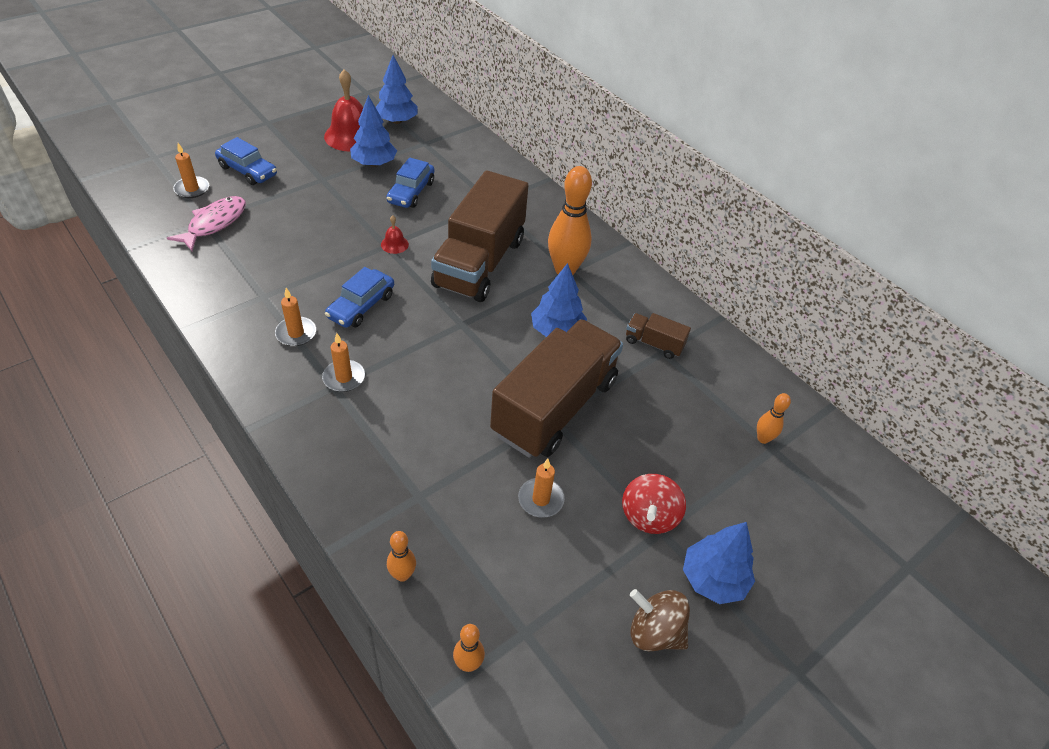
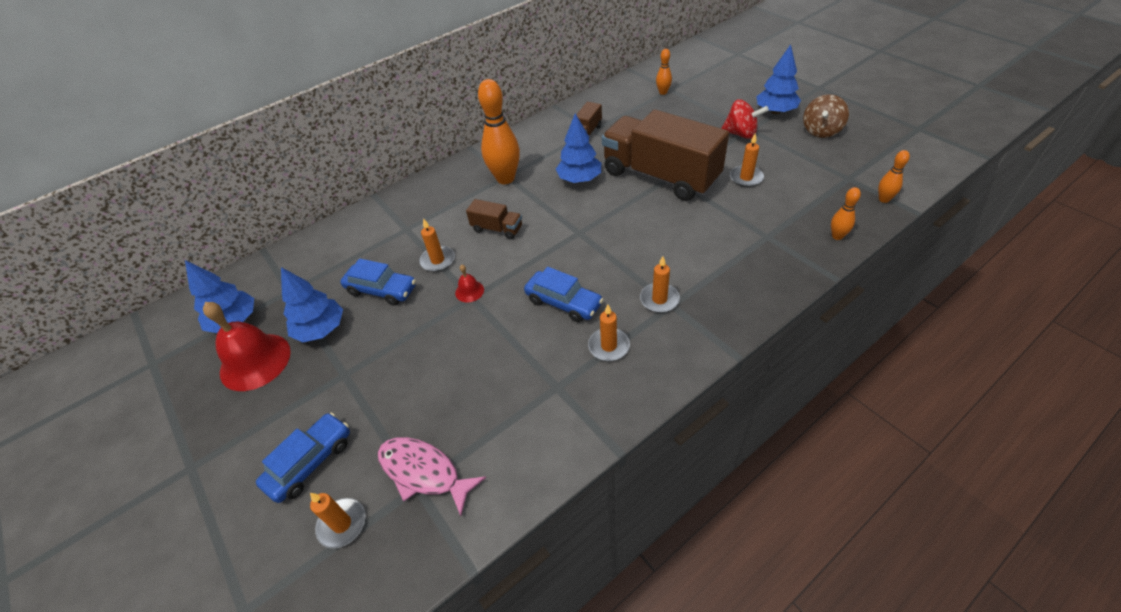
camera: 80 degrees left, 0 degrees up
brown truck [431,170,528,302] -> brown truck [466,199,522,240], size x0.43
none -> orange candle [419,218,455,272]

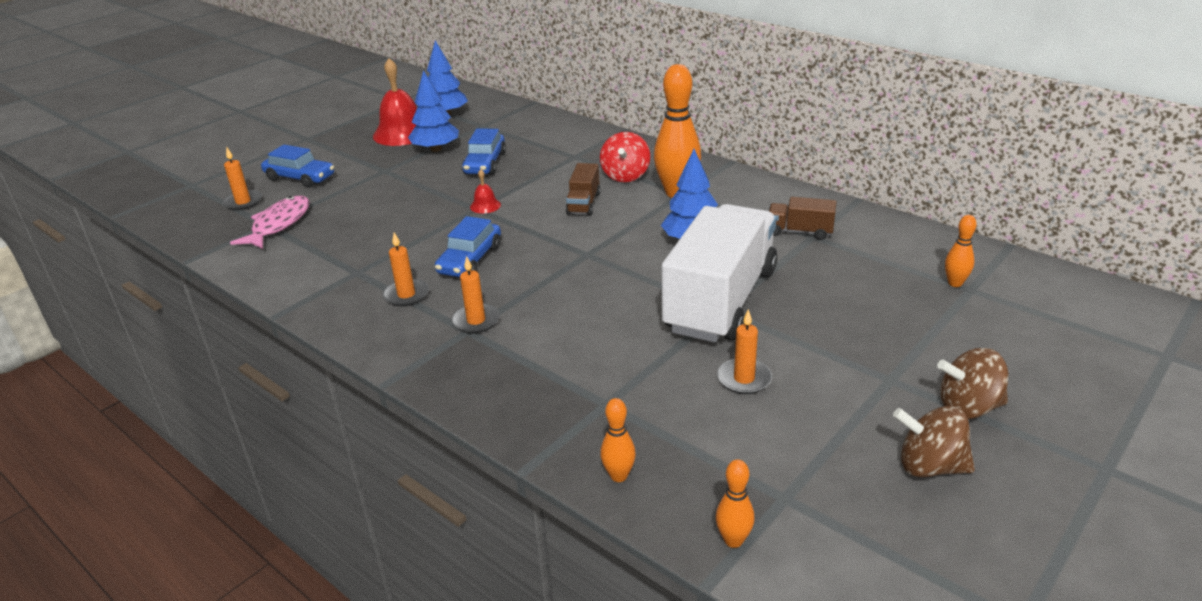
camera: 75 degrees right, 15 degrees down
orange candle [419,218,455,272] -> none
brown truck [602,109,729,201] -> white truck [662,204,777,343]
red spinning top [721,100,769,139] -> red spinning top moved to [600,132,650,182]
blue tree [756,44,801,114] -> brown spinning top [937,348,1008,419]

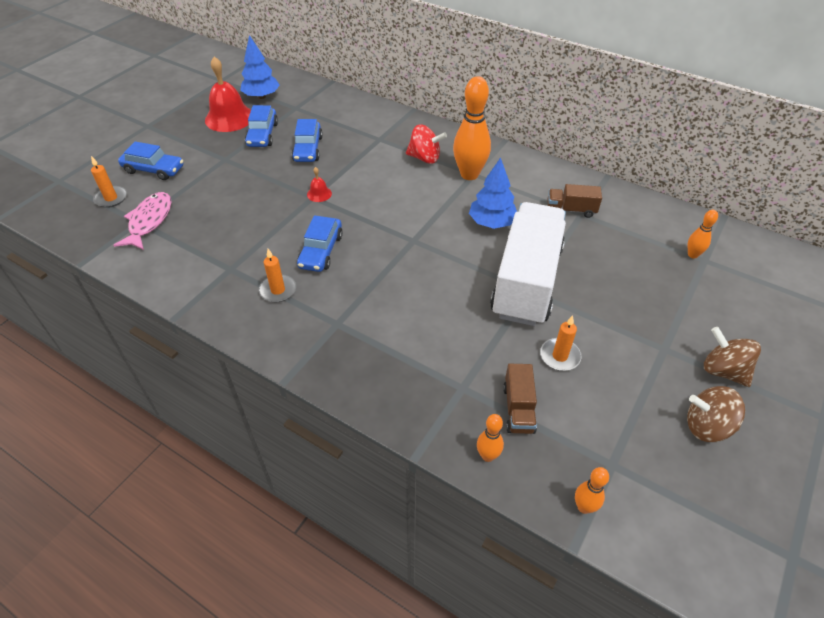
camera: 10 degrees left, 15 degrees up
blue tree [408,70,459,152] -> blue car [245,105,278,147]
orange candle [451,256,500,334] -> none
brown truck [566,163,600,216] -> brown truck moved to [503,364,537,434]
red spinning top [600,132,650,182] -> red spinning top turned 75 degrees counterclockwise [406,124,447,164]
brown spinning top [937,348,1008,419] -> brown spinning top turned 60 degrees clockwise [704,327,761,387]

